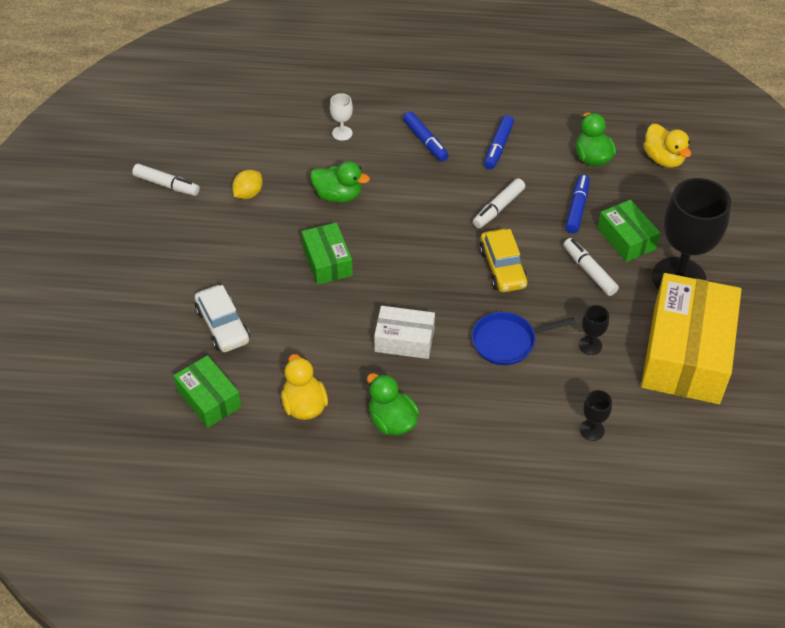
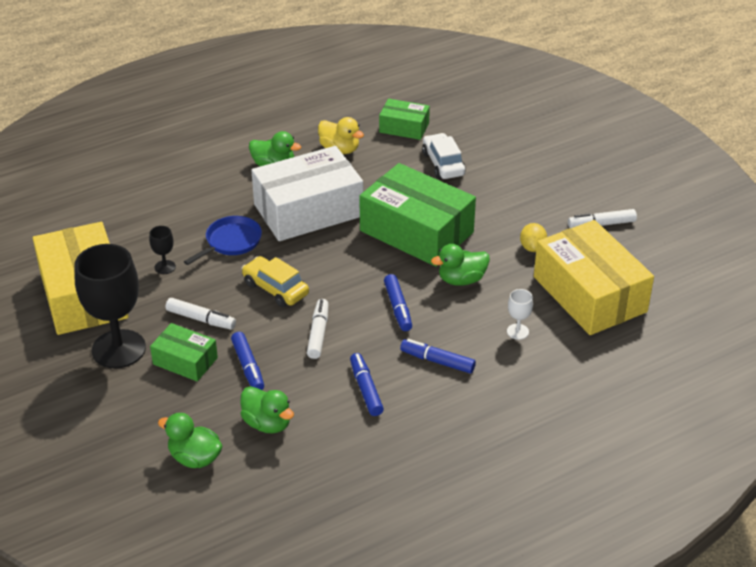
camera: 145 degrees right, 10 degrees down
white car [195,285,250,352] -> white car turned 45 degrees clockwise [422,133,466,179]
green box [302,223,353,285] -> green box [359,163,476,267], size x1.96
white box [374,306,435,359] -> white box [251,146,363,241], size x1.96
black goblet [580,390,612,441] -> none
yellow duck [643,124,691,168] -> green duck [158,413,222,468]
none -> blue marker [384,274,412,331]
none -> yellow box [534,220,654,335]

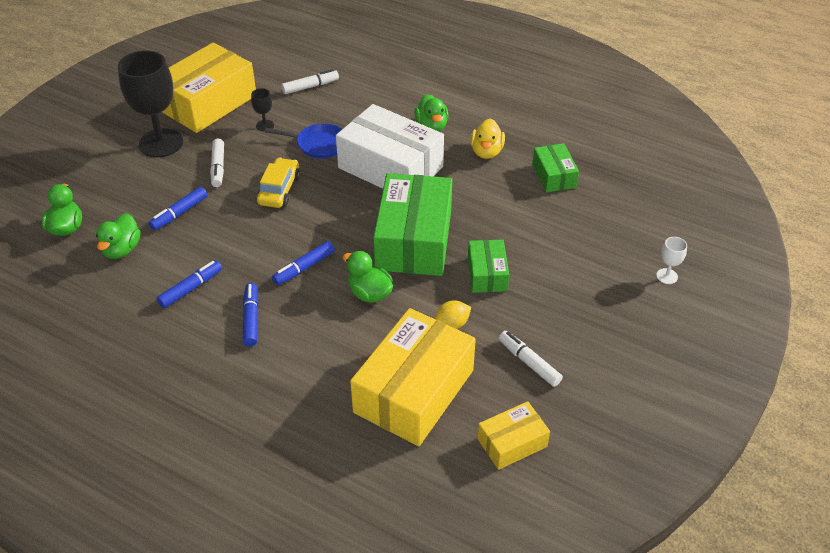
camera: 60 degrees right, 5 degrees up
green box [150,323,218,381] -> green box moved to [468,239,509,293]
white marker [307,299,328,359] -> white marker moved to [281,69,339,94]
white car [422,133,466,179] -> none
white goblet [507,289,533,340] -> white goblet moved to [656,237,687,284]
none -> yellow box [478,401,550,470]

